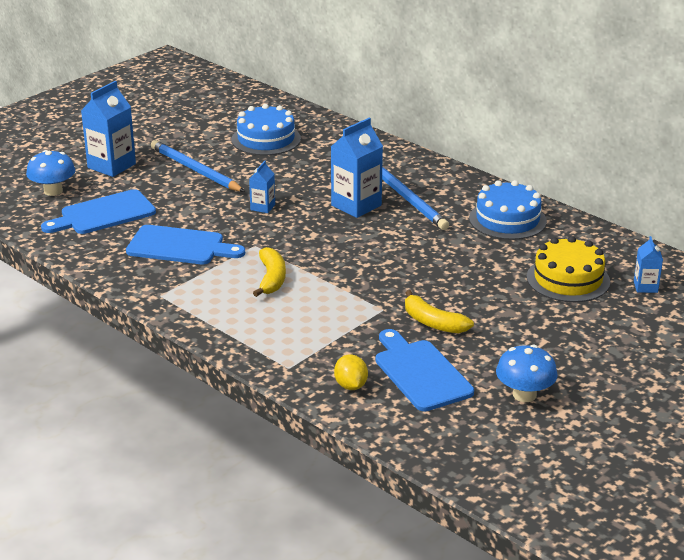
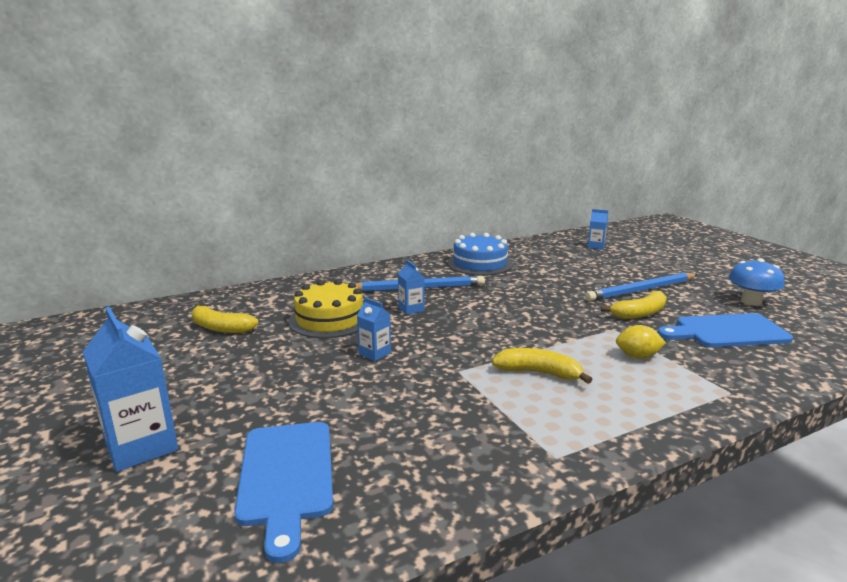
camera: 70 degrees left, 10 degrees down
blue mushroom [26,150,75,196] -> none
blue cutting board [126,225,245,264] -> none
blue pencil [151,140,245,192] -> blue pencil moved to [585,273,698,301]
blue cake [232,104,301,156] -> yellow banana [192,304,259,333]
blue carton [331,118,383,218] -> blue carton [398,260,425,315], size x0.53
yellow lemon [334,354,368,390] -> yellow lemon moved to [616,325,666,359]
yellow cake [527,236,610,302] -> yellow cake moved to [288,279,363,338]

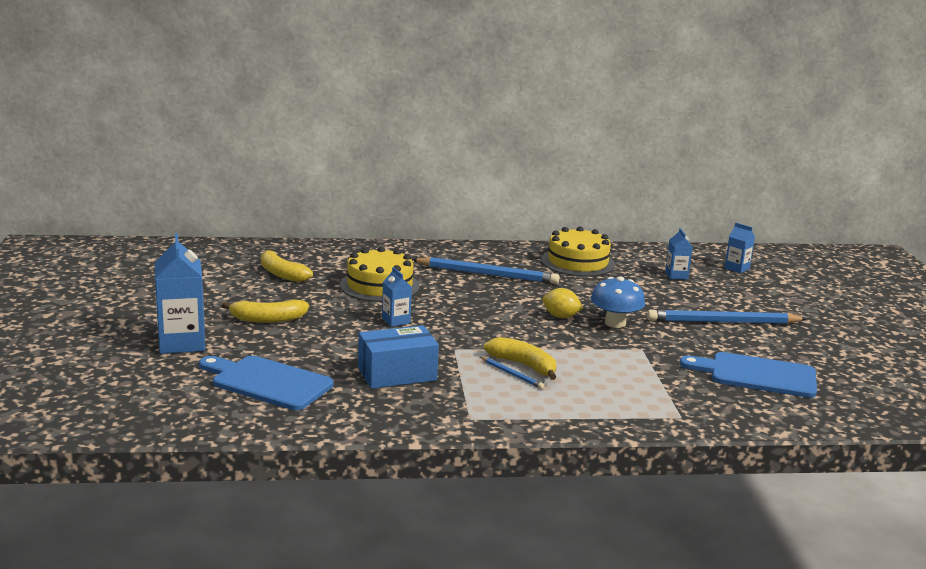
camera: 20 degrees right, 0 degrees up
blue cutting board [234,422,333,563] -> blue cutting board turned 105 degrees clockwise [199,356,333,410]
blue carton [398,260,425,315] -> blue carton moved to [665,228,693,280]
blue cake [448,233,513,275] -> yellow cake [541,226,615,277]
yellow banana [601,291,667,319] -> yellow banana moved to [222,299,309,323]
yellow lemon [616,325,666,359] -> yellow lemon moved to [542,288,583,318]
blue mushroom [729,258,785,306] -> blue mushroom moved to [591,276,645,328]
none -> blue box [358,325,439,389]
none -> blue pencil [480,357,544,389]

